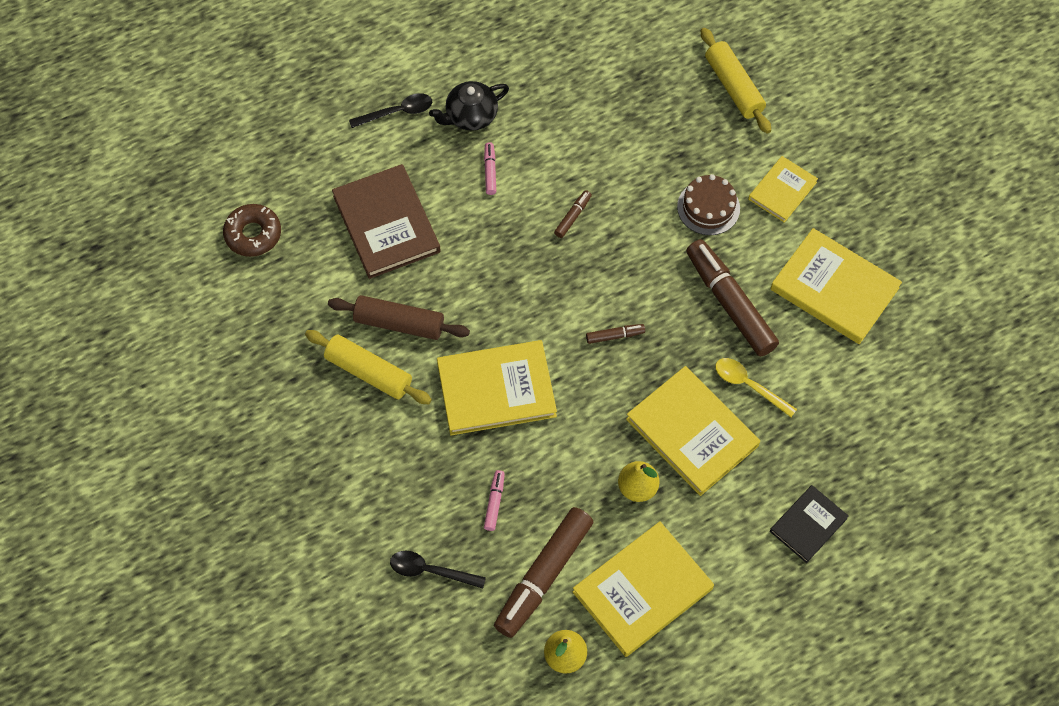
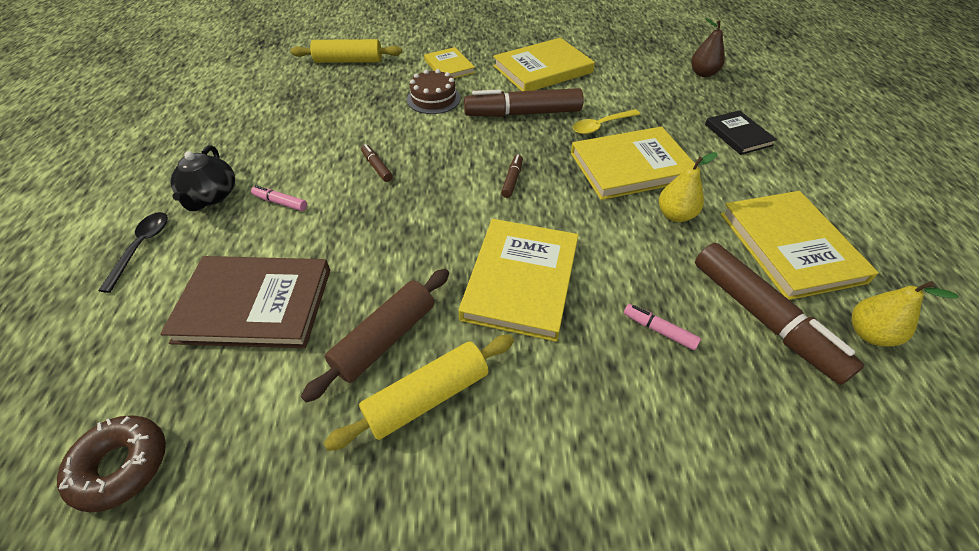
camera: 65 degrees left, 15 degrees down
black spoon [390,551,486,589] -> none
none -> brown pear [691,18,725,77]

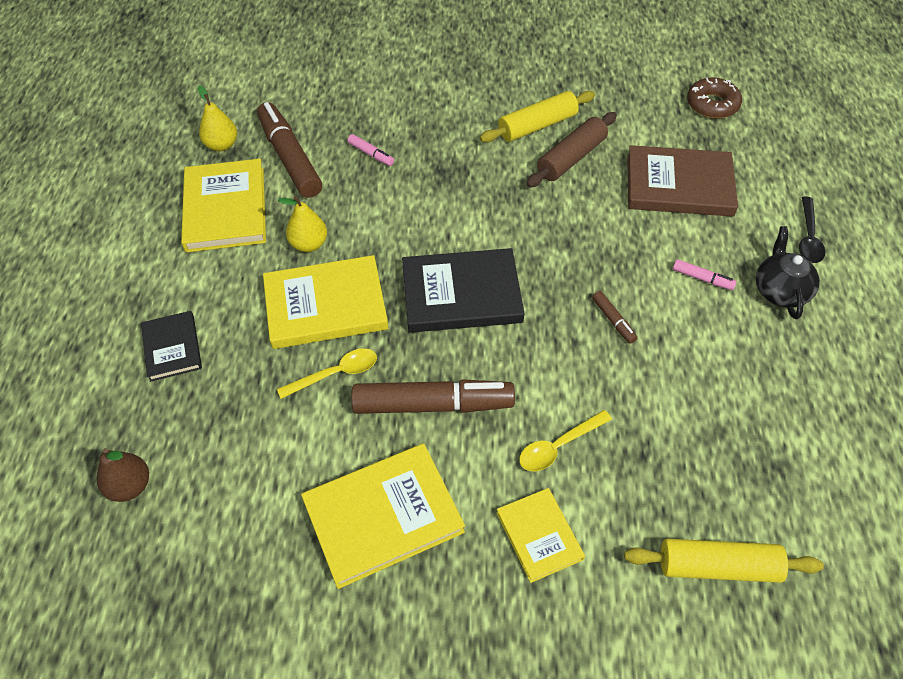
camera: 175 degrees left, 5 degrees up
brown cake [407,69,461,114] -> yellow spoon [519,410,612,471]
yellow book [458,219,578,342] -> none
brown marker [501,155,523,198] -> black book [402,248,525,333]

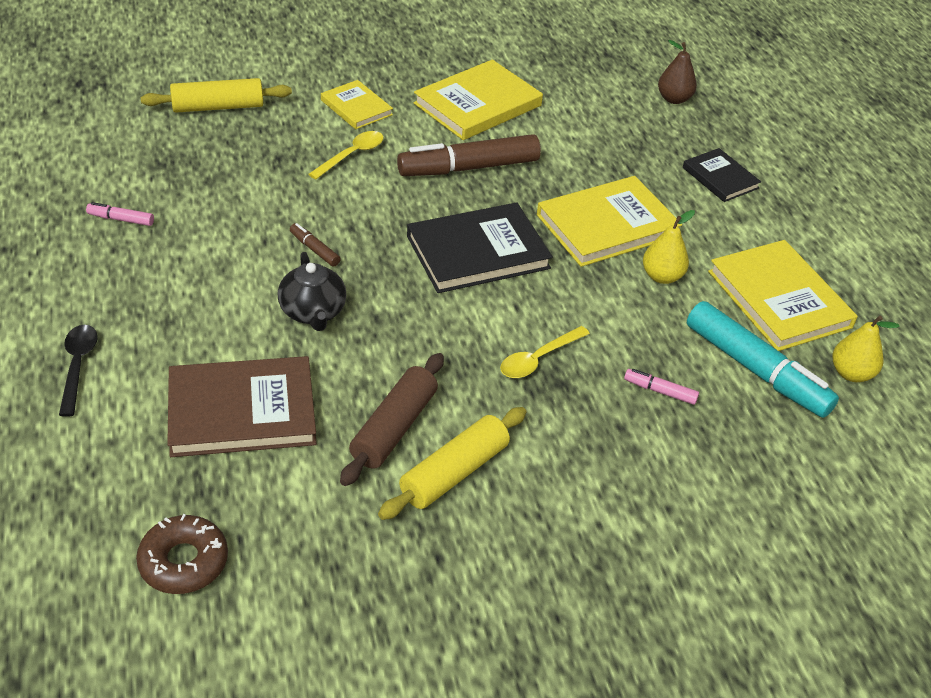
camera: 160 degrees right, 10 degrees down
brown marker [257,102,322,198] -> turquoise marker [687,301,839,418]
yellow spoon [277,348,377,399] -> yellow spoon moved to [500,326,590,378]
pink marker [673,259,737,290] -> pink marker moved to [86,202,154,226]
black teapot [756,226,820,319] -> black teapot moved to [278,252,347,331]

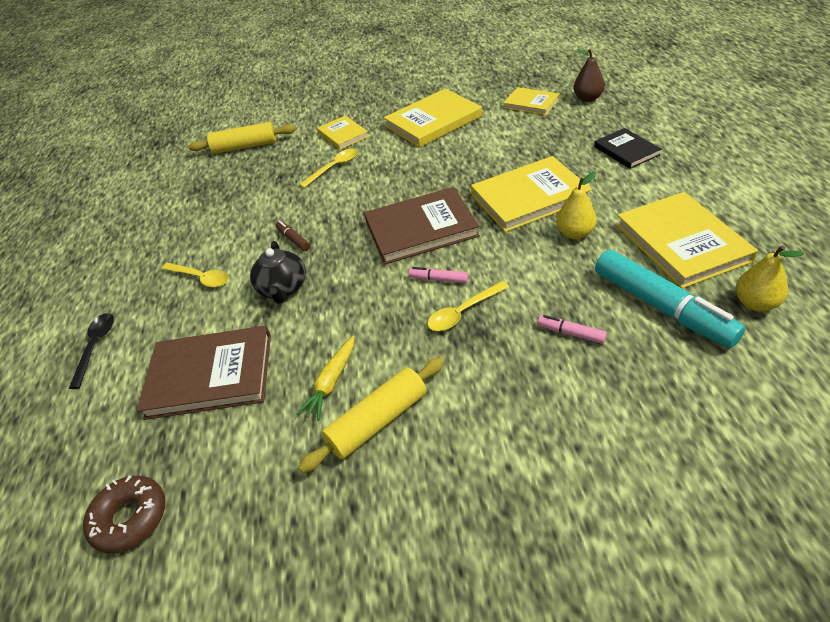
camera: 15 degrees right, 0 degrees up
pink marker [86,202,154,226] -> pink marker moved to [409,267,469,283]
brown rolling pin [340,353,444,486] -> yellow carrot [296,336,354,420]
brown marker [397,134,541,176] -> none
black book [407,203,553,293] -> brown book [364,187,480,265]
none -> yellow spoon [162,263,229,288]
none -> yellow book [503,87,559,115]

